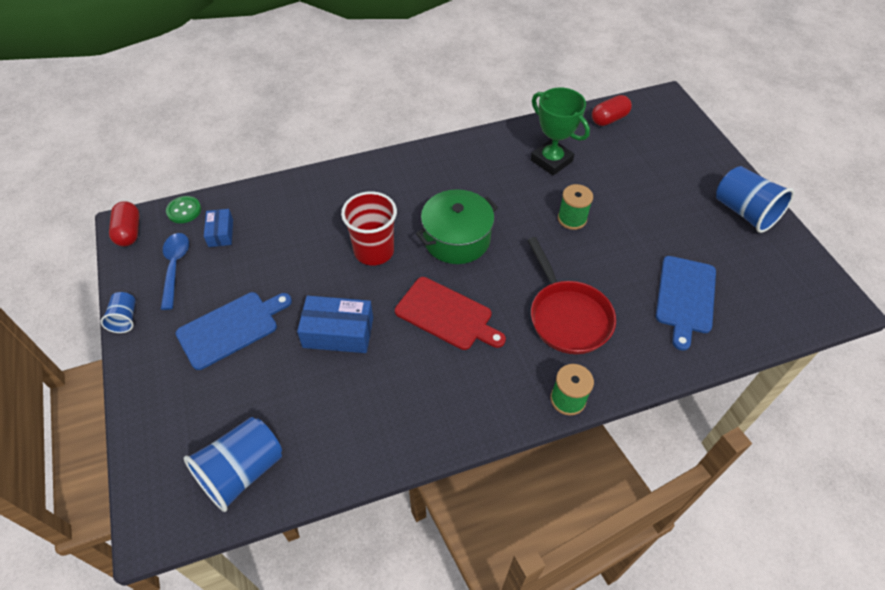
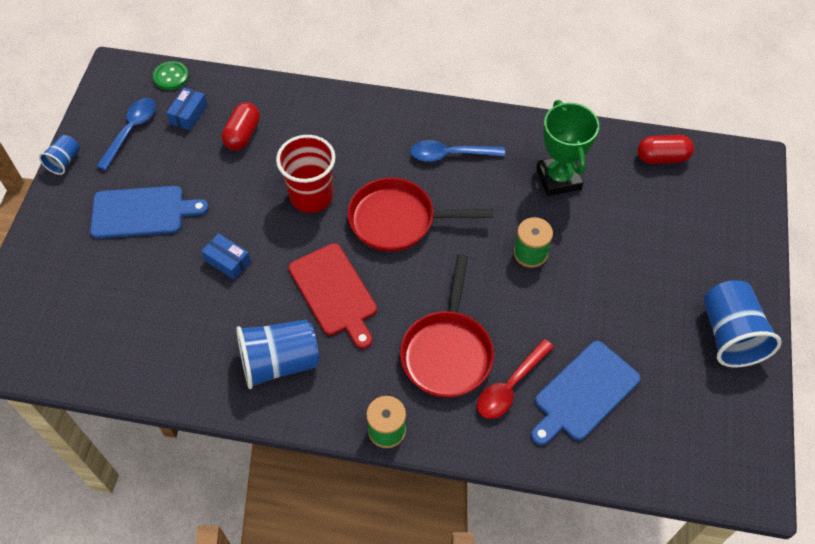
camera: 30 degrees right, 5 degrees up
red capsule [109,201,139,247] -> red capsule moved to [222,102,260,150]
blue cup [184,417,282,512] -> blue cup moved to [236,320,319,389]
blue box [297,296,373,353] -> blue box [201,233,251,280], size x0.59
green pot [416,189,498,264] -> red pan [348,178,493,252]
none -> blue spoon [410,140,505,162]
none -> red spoon [477,339,554,419]

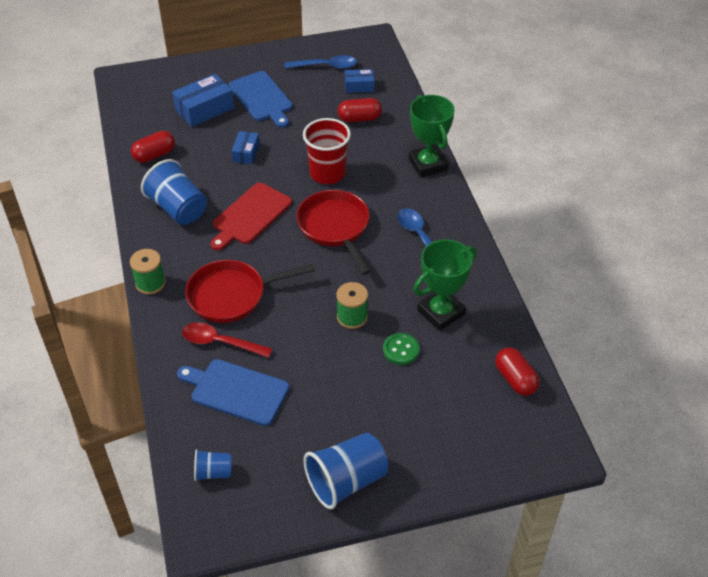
camera: 65 degrees right, 10 degrees down
blue cup [39,135,80,175] -> blue cup moved to [194,449,232,481]
green button [153,61,189,90] -> green button moved to [383,333,419,365]
none -> red capsule [131,131,175,163]
none -> blue box [172,74,234,127]
none -> green trophy [409,95,455,178]

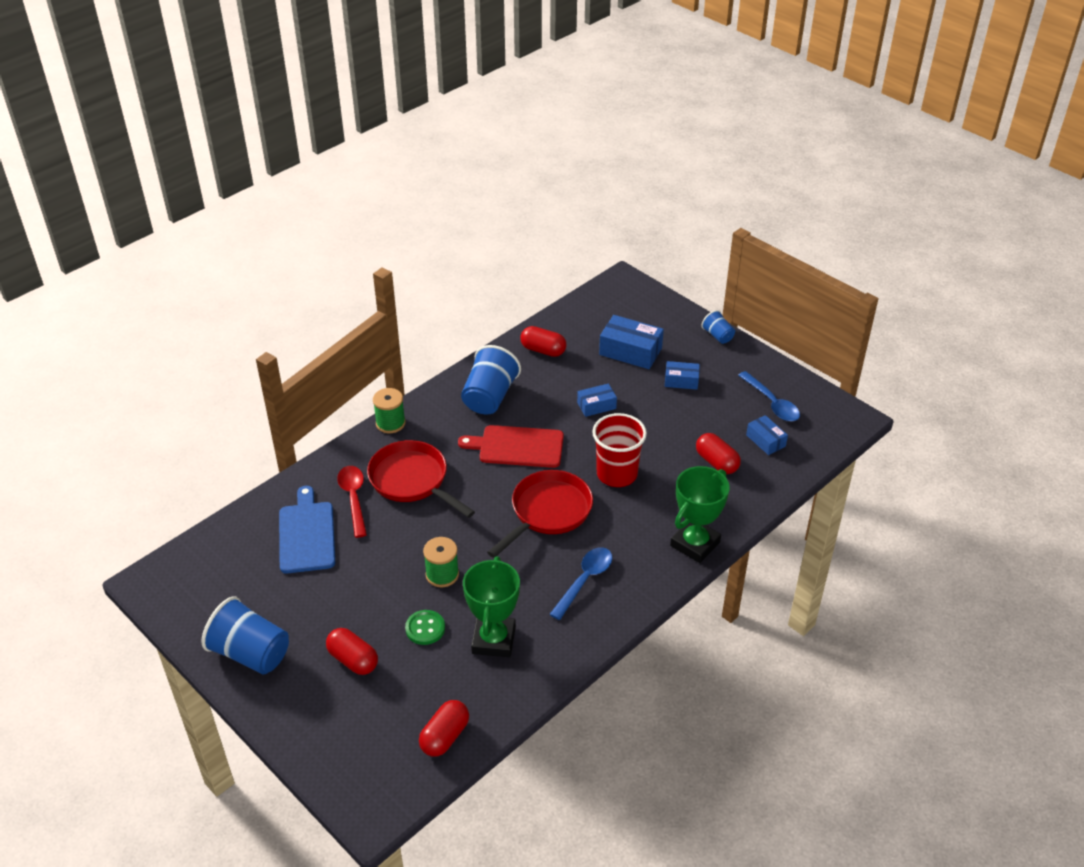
camera: 60 degrees right, 5 degrees down
blue cup [194,449,232,481] -> blue cup moved to [701,310,735,344]
blue cutting board [229,71,293,128] -> blue box [665,361,700,390]
green trophy [413,239,476,331] -> green trophy turned 75 degrees clockwise [463,556,520,657]
none -> red capsule [326,628,378,675]

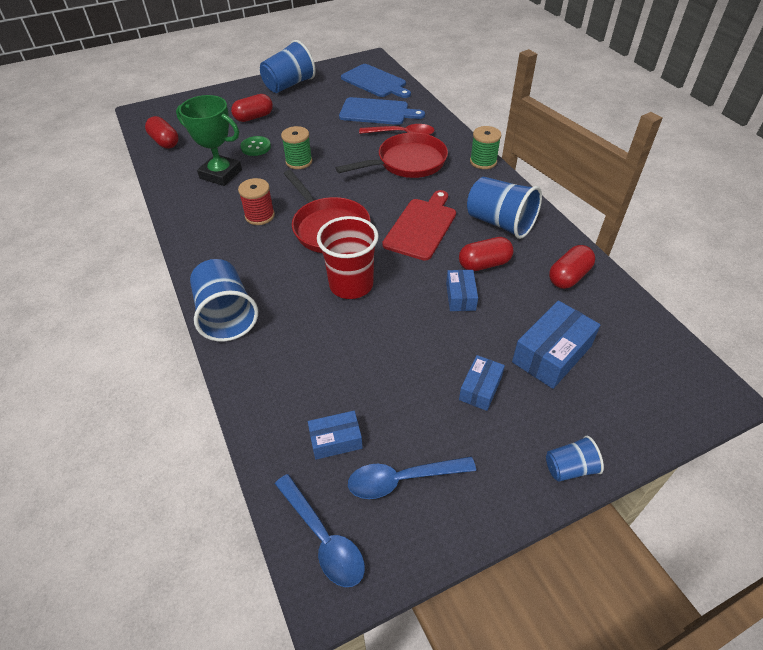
camera: 110 degrees right, 5 degrees up
blue spoon [549,547,612,620] -> blue spoon moved to [275,474,365,587]
green trophy [670,466,730,563] -> blue cup [190,259,258,342]
red capsule [696,433,741,474] -> red capsule moved to [459,237,513,271]
none -> red spool [238,178,275,225]
none -> blue cutting board [341,64,411,98]

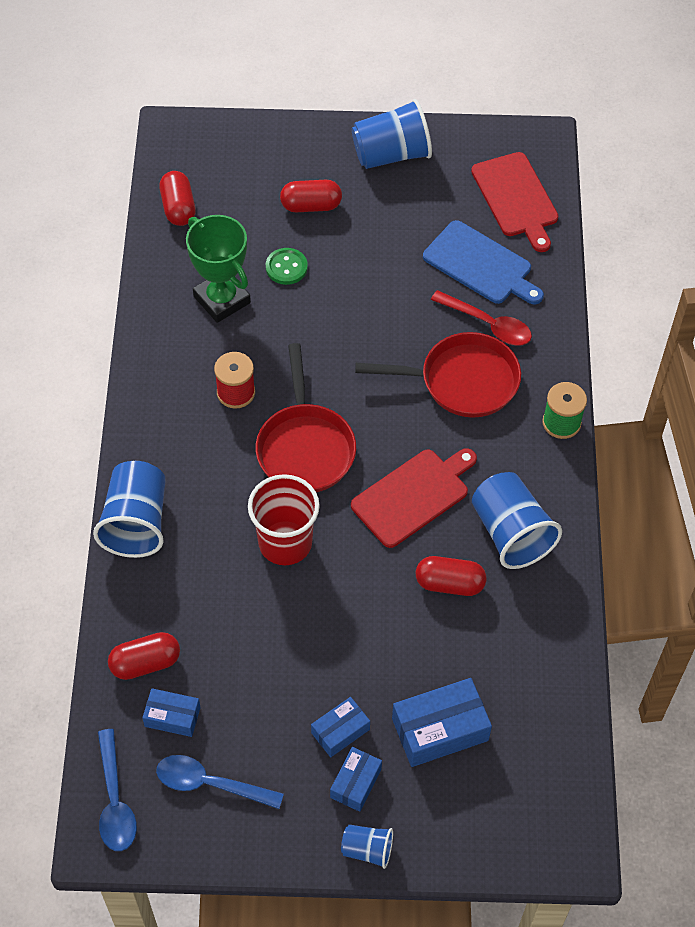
camera: 25 degrees right, 10 degrees up
green spool [281,126,312,169] -> none
blue cutting board [341,64,411,98] -> red cutting board [471,152,558,252]
blue box [446,270,478,311] -> blue box moved to [330,747,382,812]
red capsule [549,245,595,289] -> red capsule moved to [108,632,180,680]

